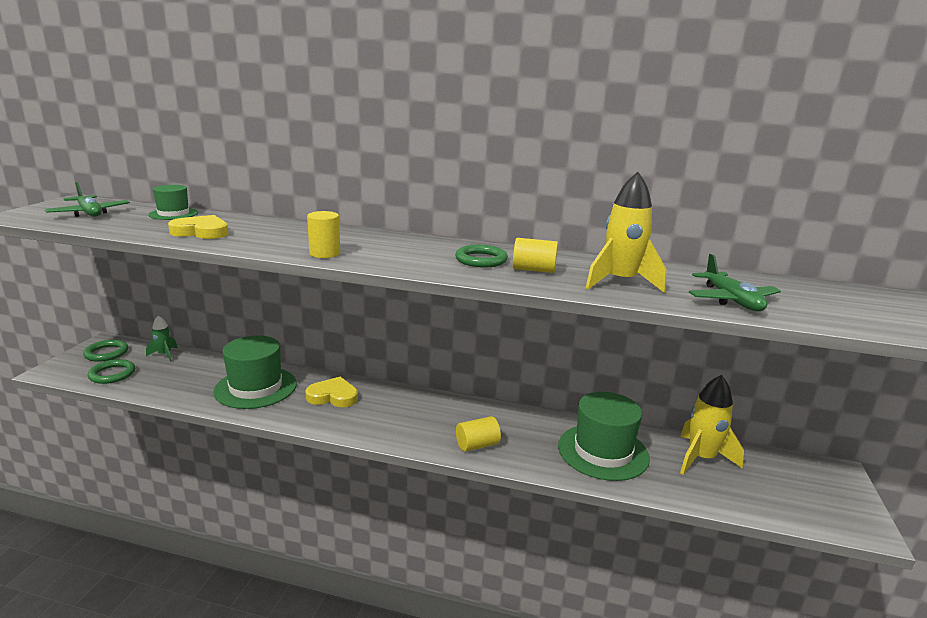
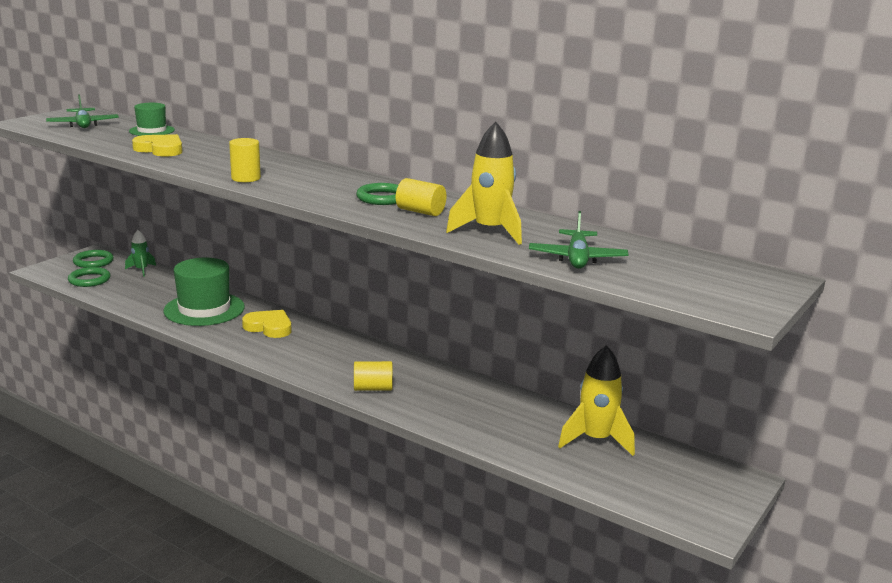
camera: 20 degrees right, 0 degrees up
green hat [558,392,650,481] -> none

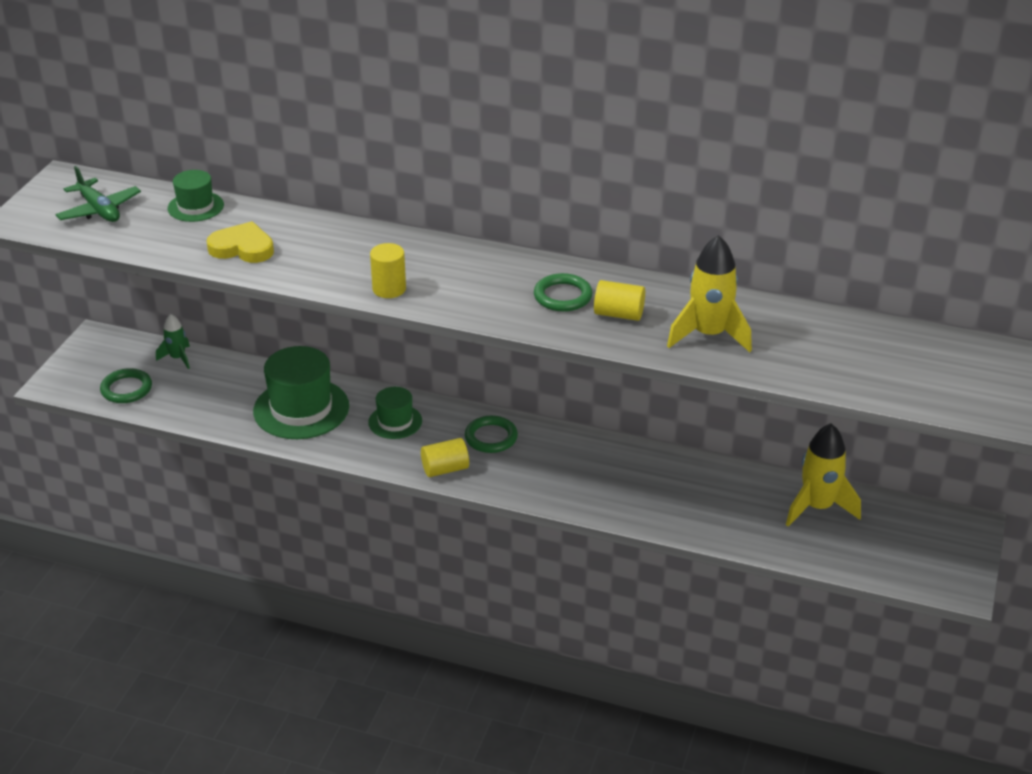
camera: 15 degrees left, 15 degrees up
green ring [73,250,114,268] -> green ring moved to [465,416,518,453]
yellow heart [242,310,291,338] -> green hat [368,387,422,439]
yellow cylinder [354,361,393,391] -> yellow cylinder moved to [421,438,469,477]
green plane [529,211,629,269] -> none

